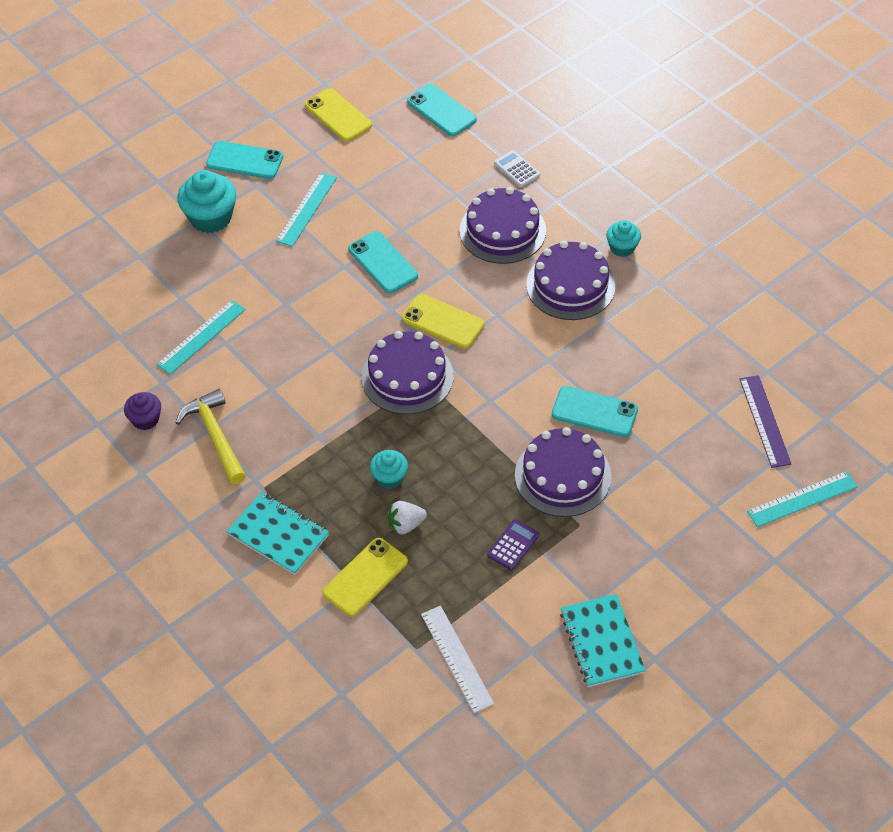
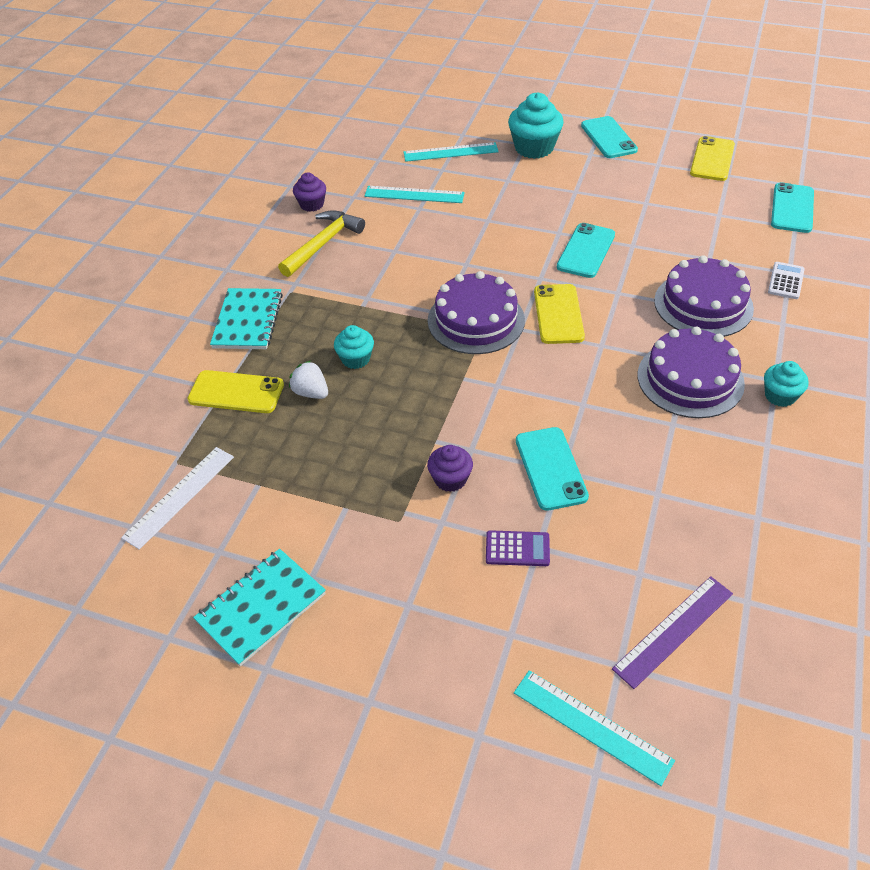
camera: 60 degrees right, 5 degrees down
turquoise ruler [276,172,337,247] -> turquoise ruler moved to [404,142,499,162]
purple calculator [487,519,539,570] -> purple calculator moved to [486,530,550,566]
purple cake [515,427,612,517] -> purple cupcake [427,445,473,492]

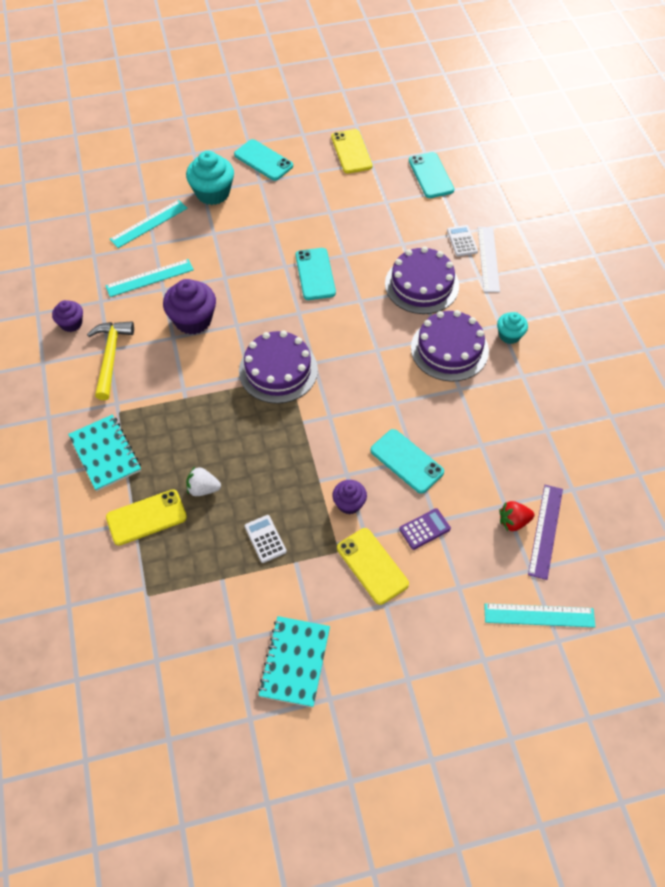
camera: 35 degrees left, 10 degrees up
white ruler [121,447,234,550] -> white ruler moved to [478,227,500,292]
turquoise cupcake [334,325,374,369] -> none
yellow phone [534,284,585,344] -> yellow phone moved to [337,528,409,605]
none -> purple cupcake [163,279,216,334]
none -> white calculator [245,515,287,563]
none -> red strawberry [500,501,534,531]

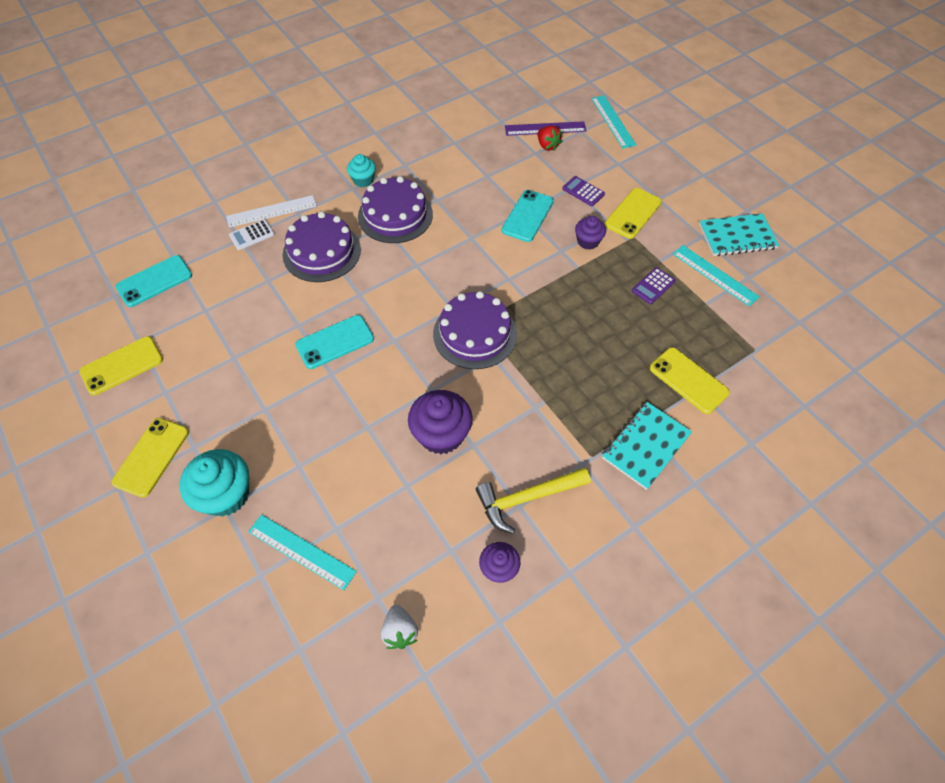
camera: 110 degrees left, 0 degrees up
turquoise ruler [105,259,194,297] -> turquoise ruler moved to [673,245,760,307]
white strawberry [186,467,221,496] -> white strawberry moved to [381,605,418,649]
turquoise phone [234,139,293,181] -> yellow phone [112,418,189,498]
white calculator [245,515,287,563] -> purple calculator [632,267,676,304]

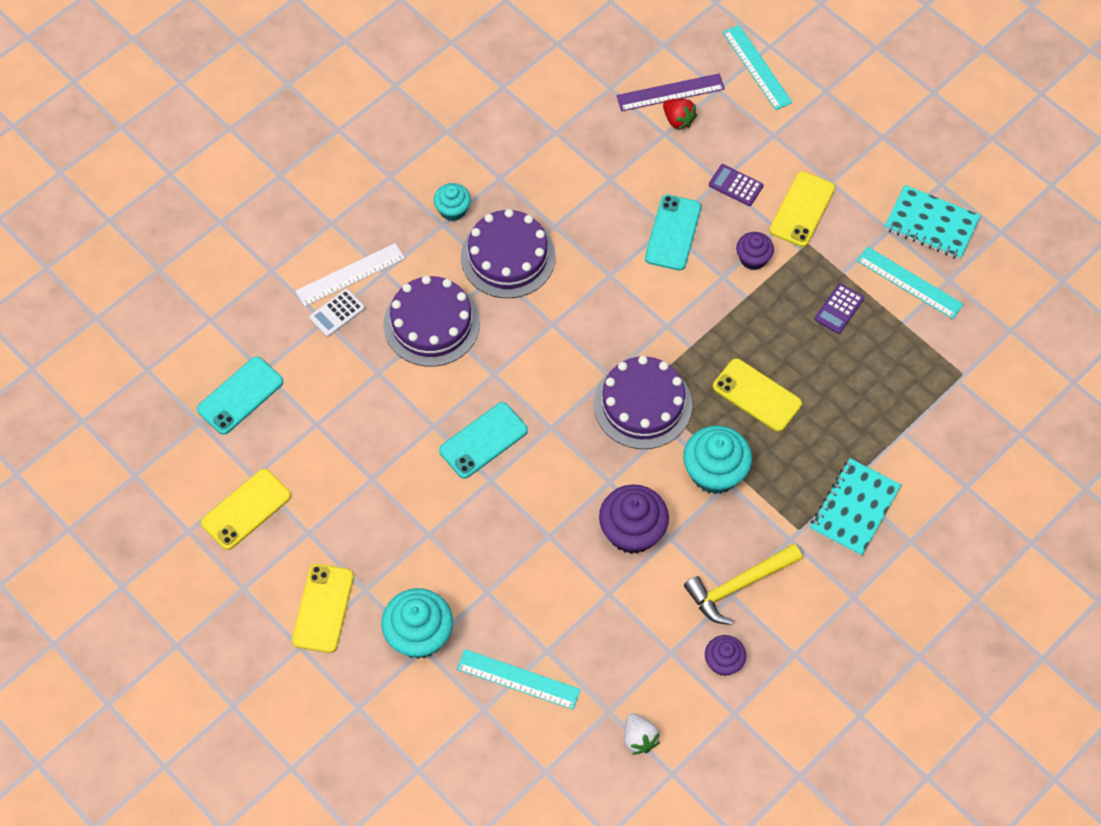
camera: 10 degrees left, 5 degrees up
yellow phone [650,347,730,414] -> yellow phone moved to [713,358,802,432]
turquoise notebook [699,213,779,256] -> turquoise notebook turned 45 degrees clockwise [884,185,981,259]
none -> turquoise cupcake [683,425,752,494]

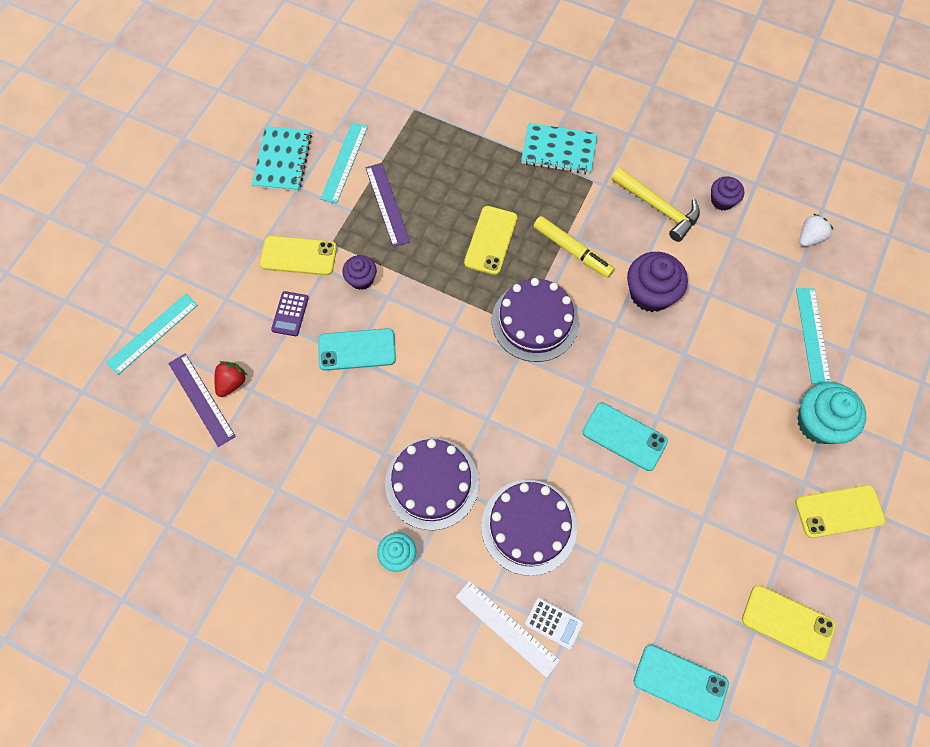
camera: 110 degrees left, 5 degrees up
turquoise cupcake [683,425,752,494] -> yellow marker [534,216,614,278]
purple calculator [815,283,864,334] -> purple ruler [365,163,410,247]

